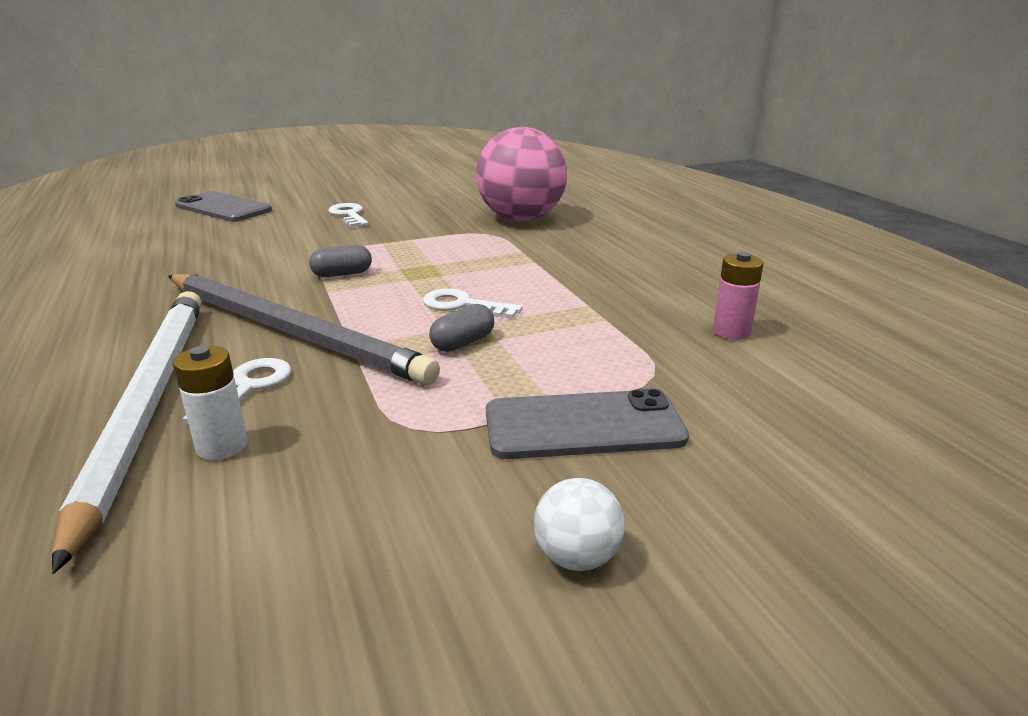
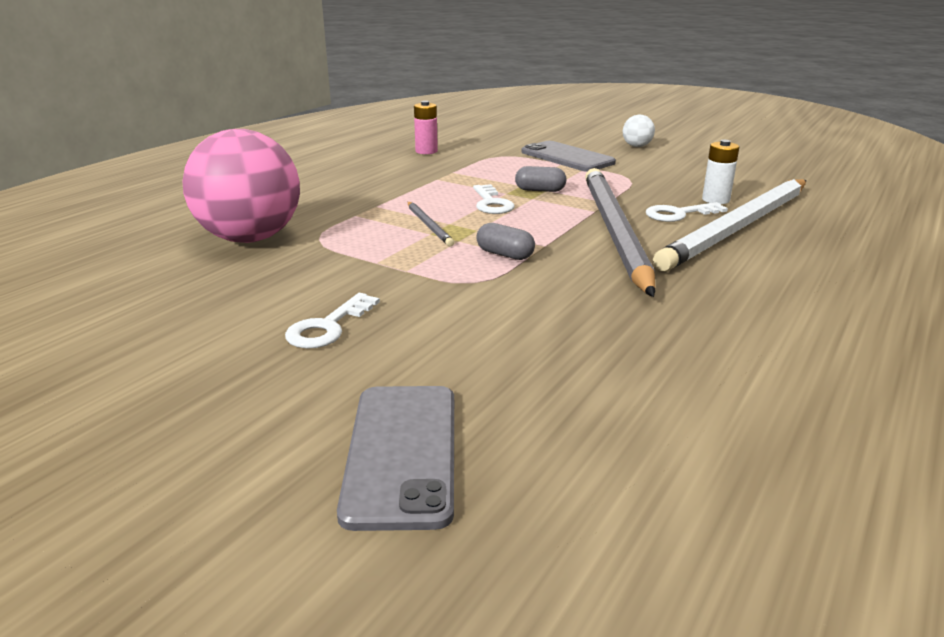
camera: 125 degrees left, 0 degrees up
none -> grey pencil [407,202,454,247]

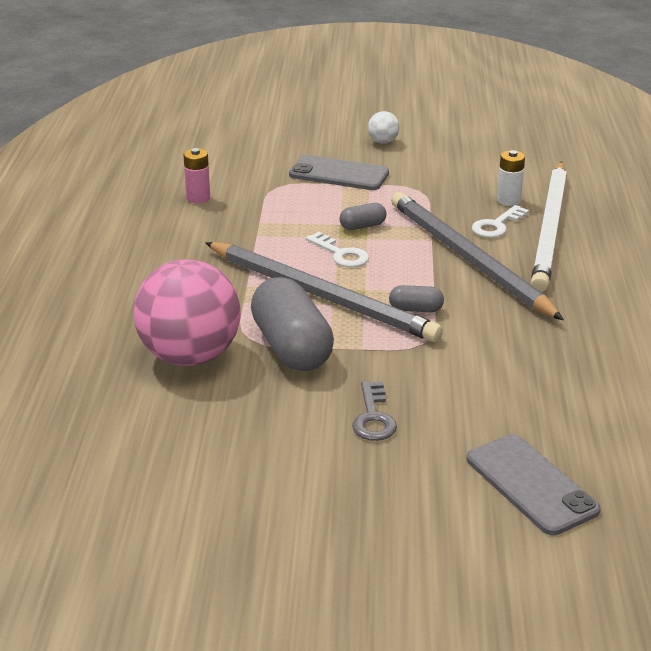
camera: 30 degrees left, 5 degrees up
white key [285,293,380,349] -> grey key [352,381,397,441]
grey pencil [407,202,454,247] -> grey pencil [205,242,443,342], size x2.49
none -> grey capsule [251,277,334,371]

